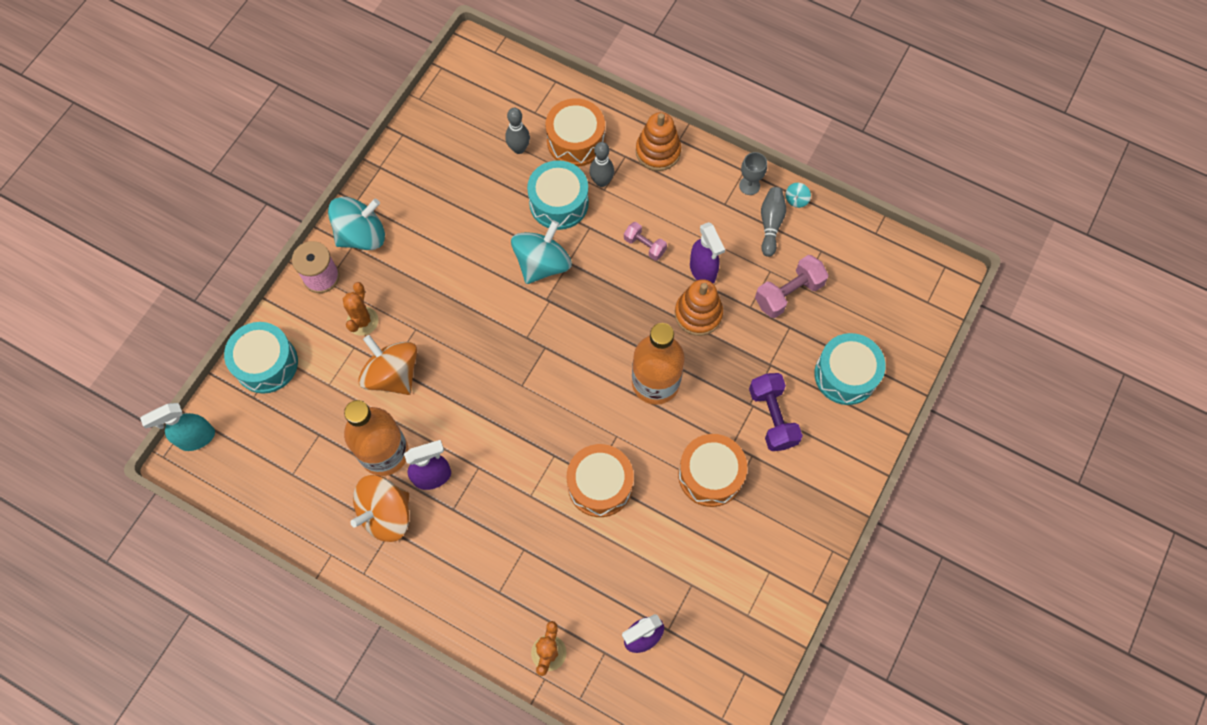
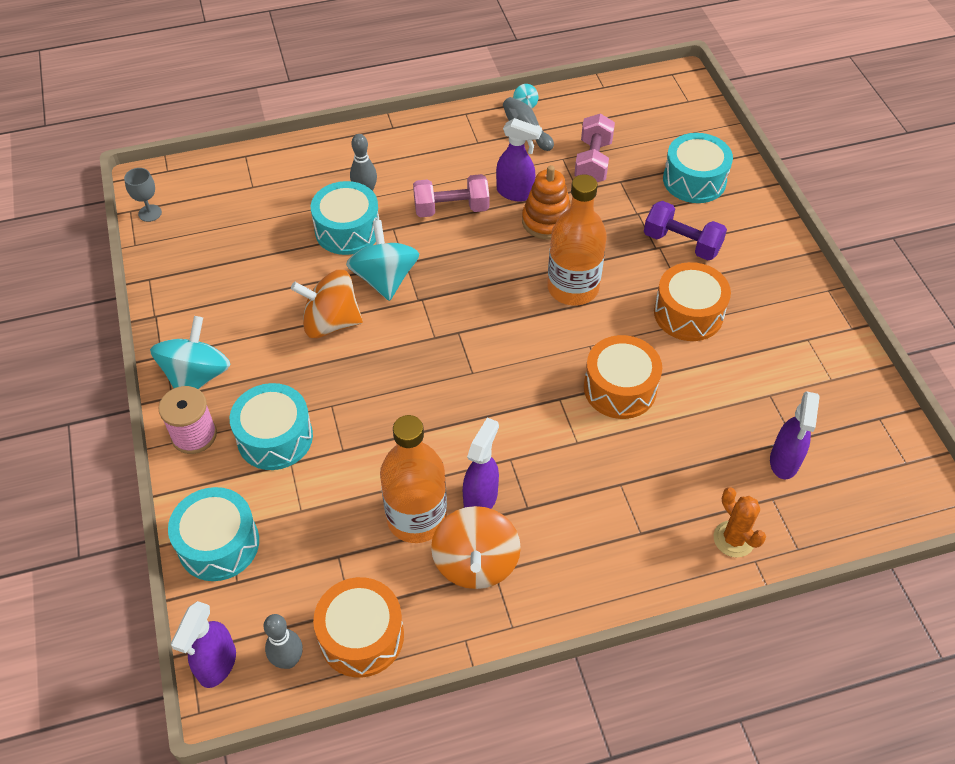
camera: 45 degrees left, 15 degrees down
turquoise spray bottle [140,403,215,451] -> purple spray bottle [171,601,236,688]
orange cactus [343,282,379,336] -> turquoise drum [230,383,313,470]
orange spinning top [358,335,417,395] -> orange spinning top moved to [291,270,363,338]
grey bowling pin [505,108,530,154] -> grey bowling pin moved to [264,614,303,669]
orange drum [546,98,605,167] -> orange drum moved to [313,577,404,677]
pink dumbbell [624,222,667,261] -> pink dumbbell [413,174,489,217], size x1.63
orange stacking toy [636,112,681,171] -> none
grey goblet [739,152,767,195] -> grey goblet moved to [124,168,162,222]

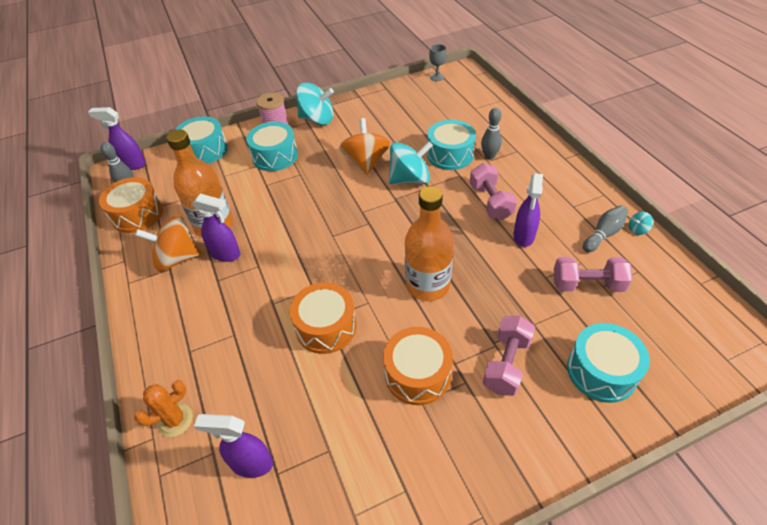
camera: 85 degrees right, 5 degrees down
orange stacking toy [522,165,571,239] -> none
purple dumbbell [644,201,727,260] -> pink dumbbell [483,316,535,396]

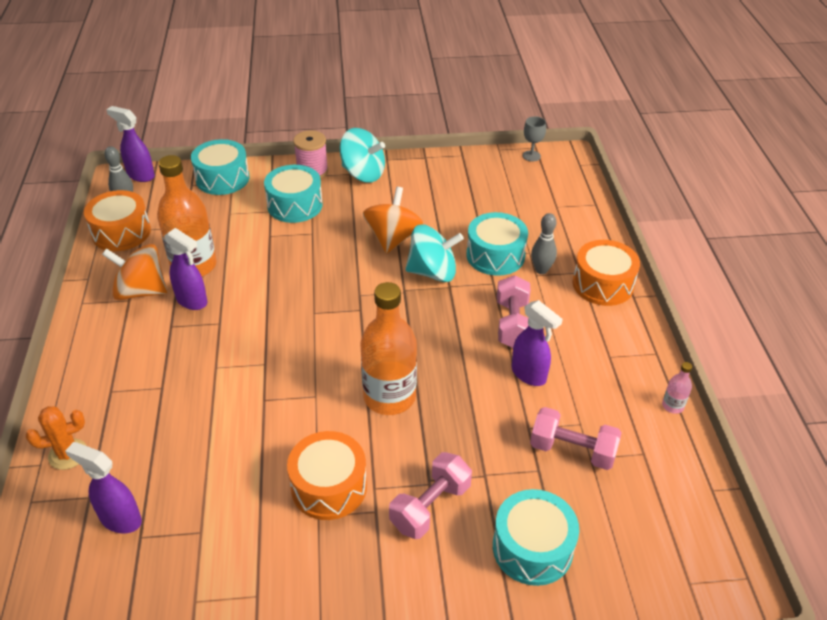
camera: 15 degrees right, 5 degrees down
orange drum [290,282,357,354] -> orange drum moved to [573,240,640,306]
purple spray bottle [513,173,543,247] -> purple spray bottle turned 75 degrees counterclockwise [512,300,563,386]
grey bowling pin [583,205,628,252] -> none
turquoise spinning top [629,212,653,235] -> pink bottle [662,362,692,414]

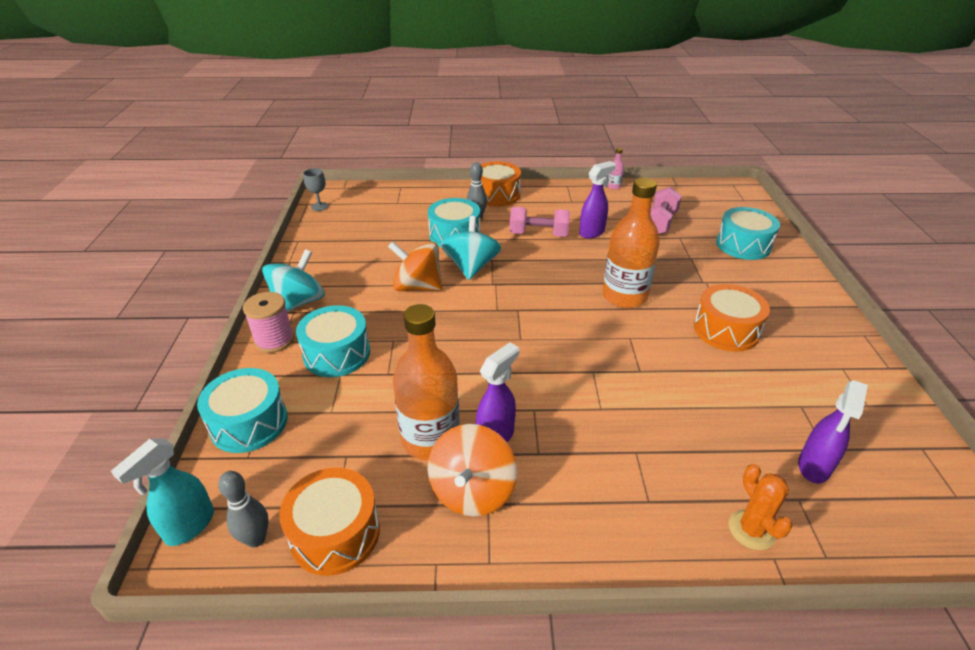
camera: 85 degrees left, 5 degrees down
purple spray bottle [106,106,155,182] -> turquoise spray bottle [111,439,214,546]
pink dumbbell [389,452,472,539] -> none

